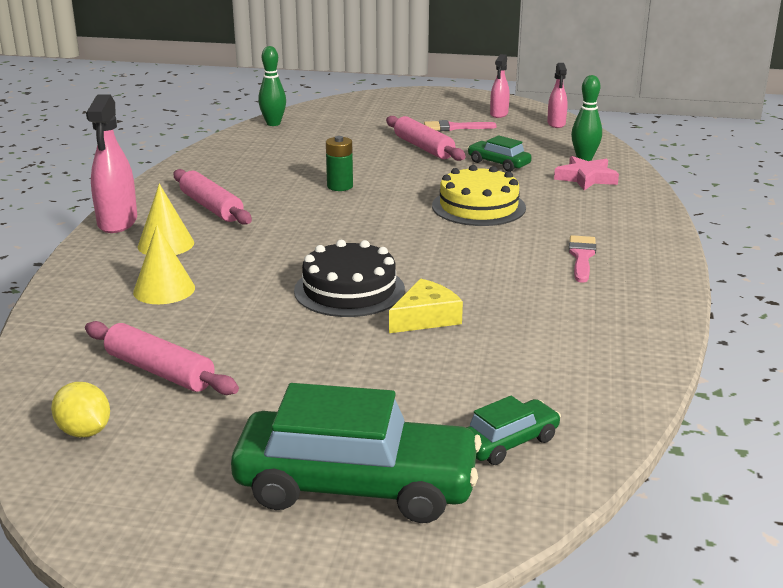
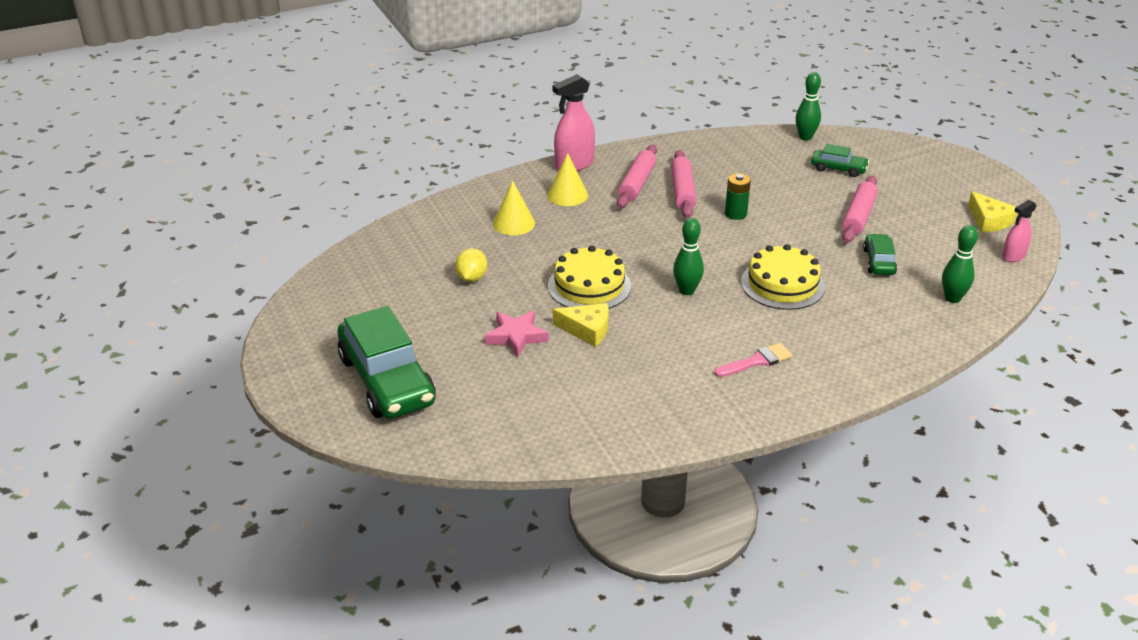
camera: 55 degrees right, 10 degrees up
yellow lemon [51,382,110,437] -> yellow lemon moved to [455,248,487,282]
pink rolling pin [85,321,239,395] -> pink rolling pin moved to [671,150,696,218]
black cake [294,240,405,317] -> yellow cake [548,245,631,309]
pink brush [424,120,497,131] -> none
green car [466,396,561,465] -> green car moved to [811,144,869,177]
pink spray bottle [490,54,510,118] -> yellow cheese [968,191,1017,232]
pink star [554,156,619,190] -> pink star moved to [485,311,548,357]
none -> green bowling pin [673,218,704,295]

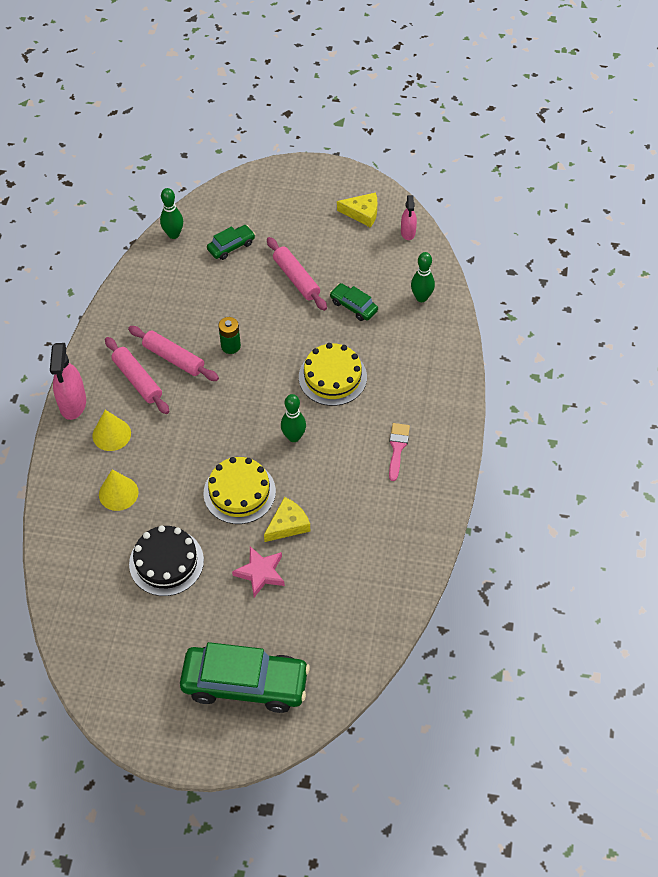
camera: 55 degrees left, 20 degrees up
yellow lemon [455,248,487,282] -> black cake [129,525,204,596]

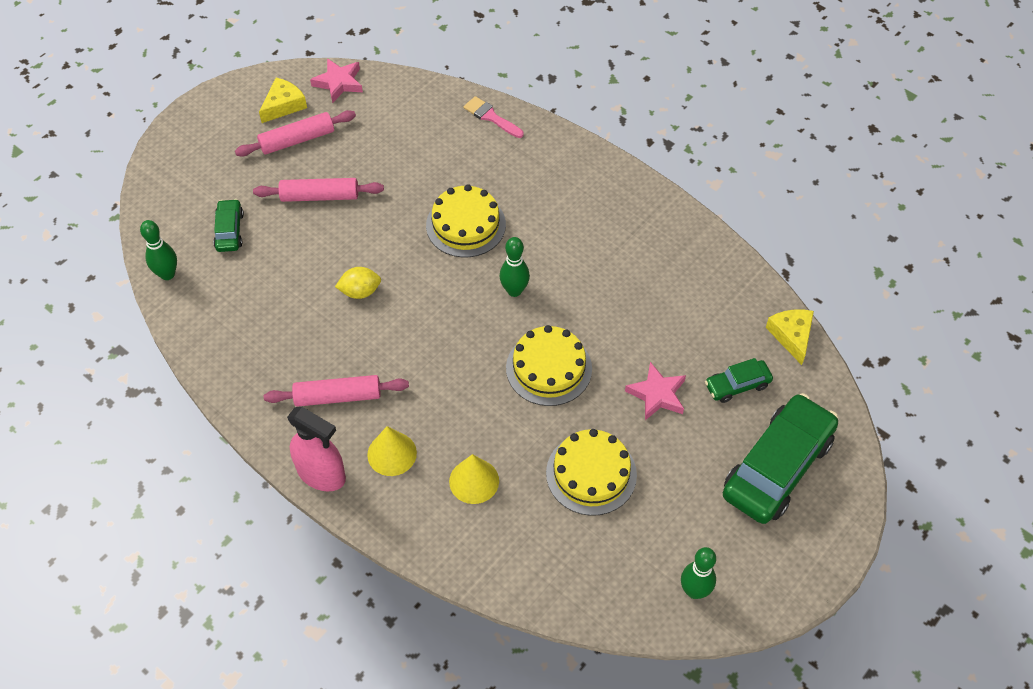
camera: 60 degrees left, 0 degrees up
pink rolling pin [128,326,219,381] -> pink rolling pin moved to [235,110,356,157]
black cake [129,525,204,596] -> yellow cake [546,429,637,516]
green battery [219,317,241,354] -> yellow lemon [335,267,381,299]
yellow cheese [264,497,310,542] -> yellow cheese moved to [766,309,814,365]
green car [330,283,378,321] -> green car moved to [705,358,773,403]
pink brush [389,423,410,481] -> pink brush moved to [464,96,524,138]
pink spray bottle [401,195,417,240] -> pink star [310,58,363,103]
green bowling pin [411,252,435,302] -> green bowling pin moved to [681,547,716,599]

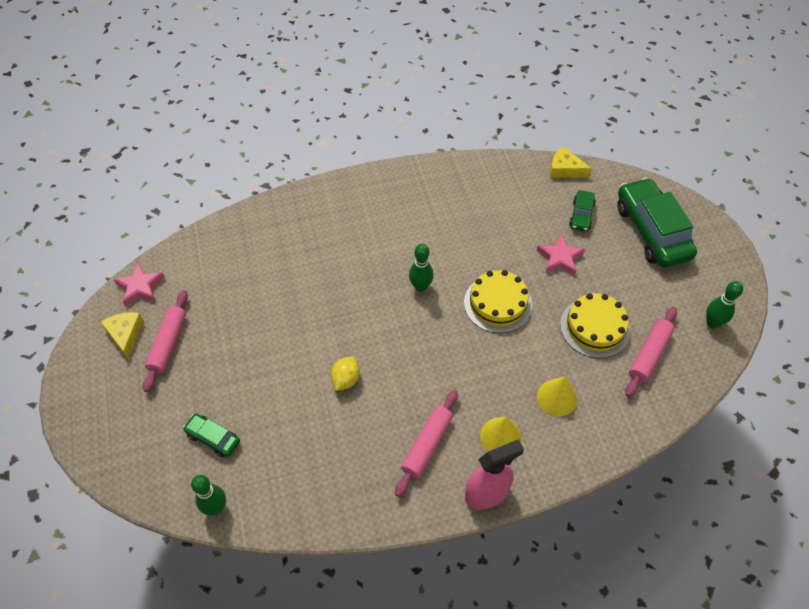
camera: 55 degrees left, 0 degrees up
pink rolling pin [253,178,384,202] -> pink rolling pin moved to [625,307,677,397]
yellow cake [426,184,506,257] -> none
pink brush [464,96,524,138] -> none

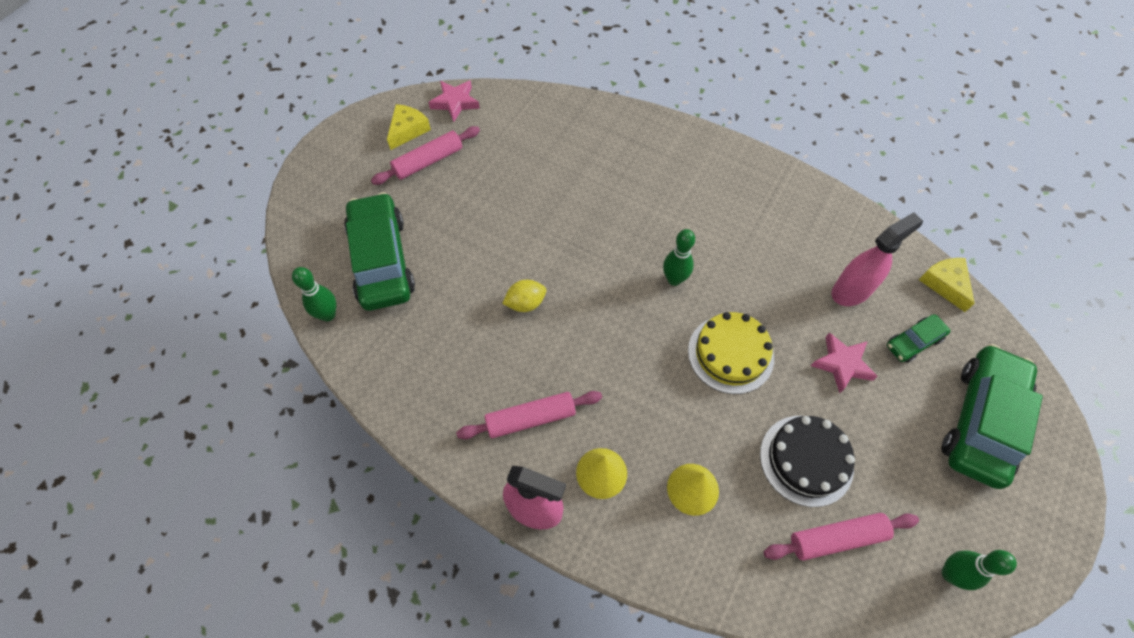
camera: 45 degrees right, 5 degrees up
green car [183,414,240,457] -> green car [344,192,415,311], size x2.08
yellow cake [560,293,631,358] -> black cake [760,416,855,507]
none -> pink spray bottle [832,212,923,306]

